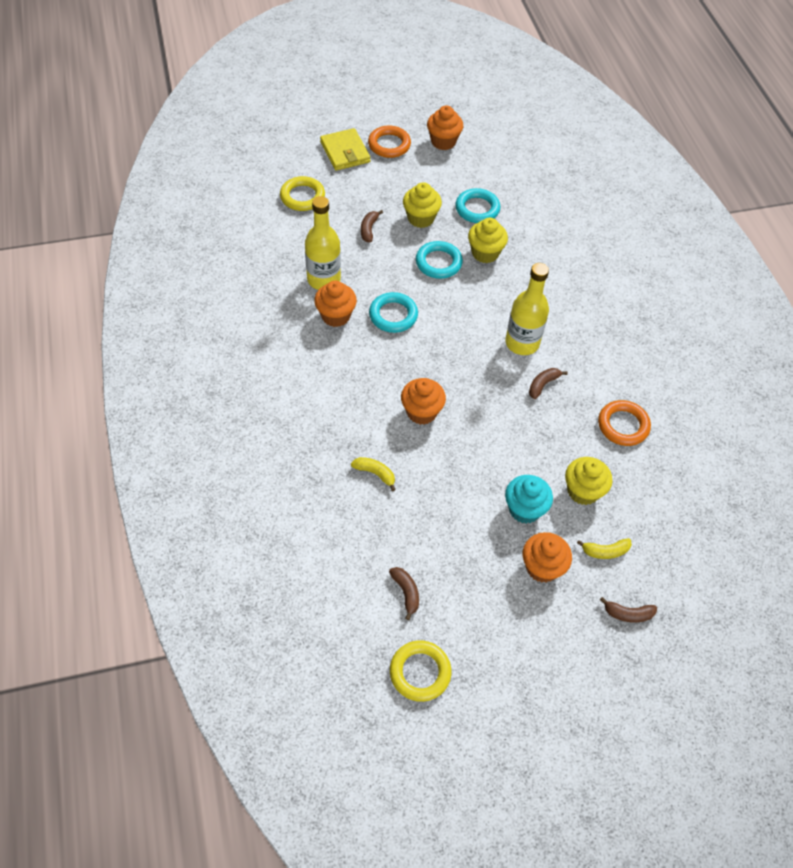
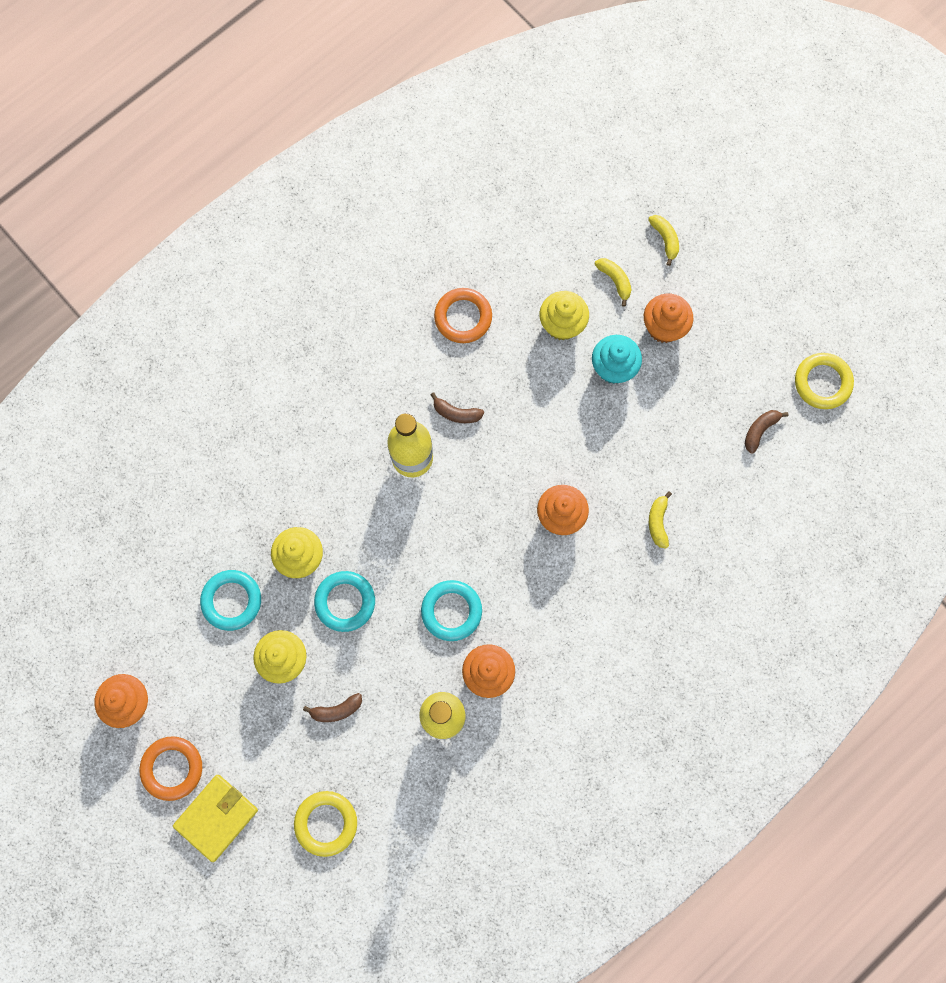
camera: 115 degrees left, 20 degrees up
brown banana [600,597,657,623] -> yellow banana [648,215,679,266]

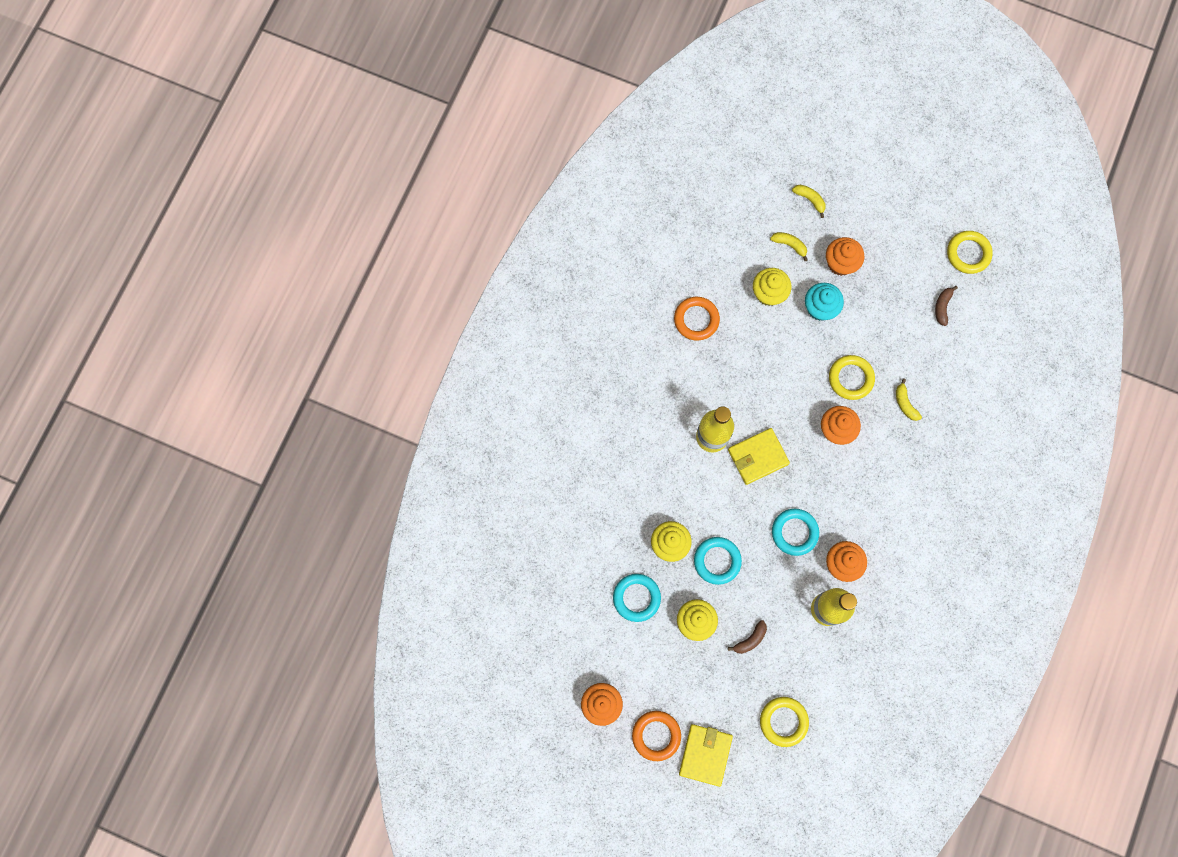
camera: 25 degrees left, 0 degrees up
brown banana [431,393,484,423] -> none
none -> yellow wallet [728,428,790,485]
none -> yellow ring [829,355,875,400]

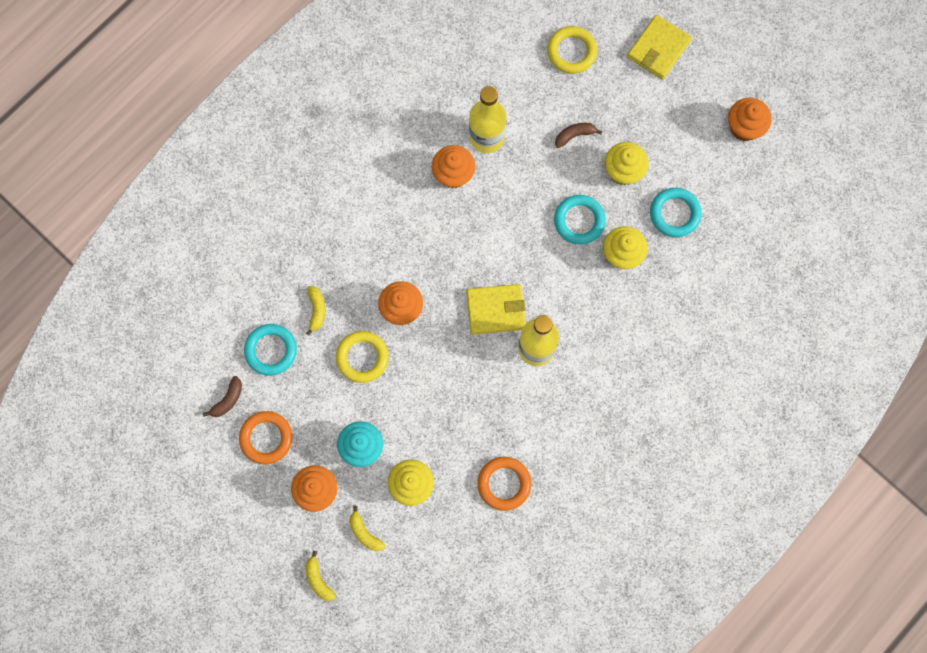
camera: 160 degrees left, 0 degrees up
orange ring [632,711,681,761] -> orange ring moved to [239,411,293,464]
turquoise ring [772,509,819,556] -> turquoise ring moved to [244,324,297,376]
yellow ring [947,231,993,274] -> none

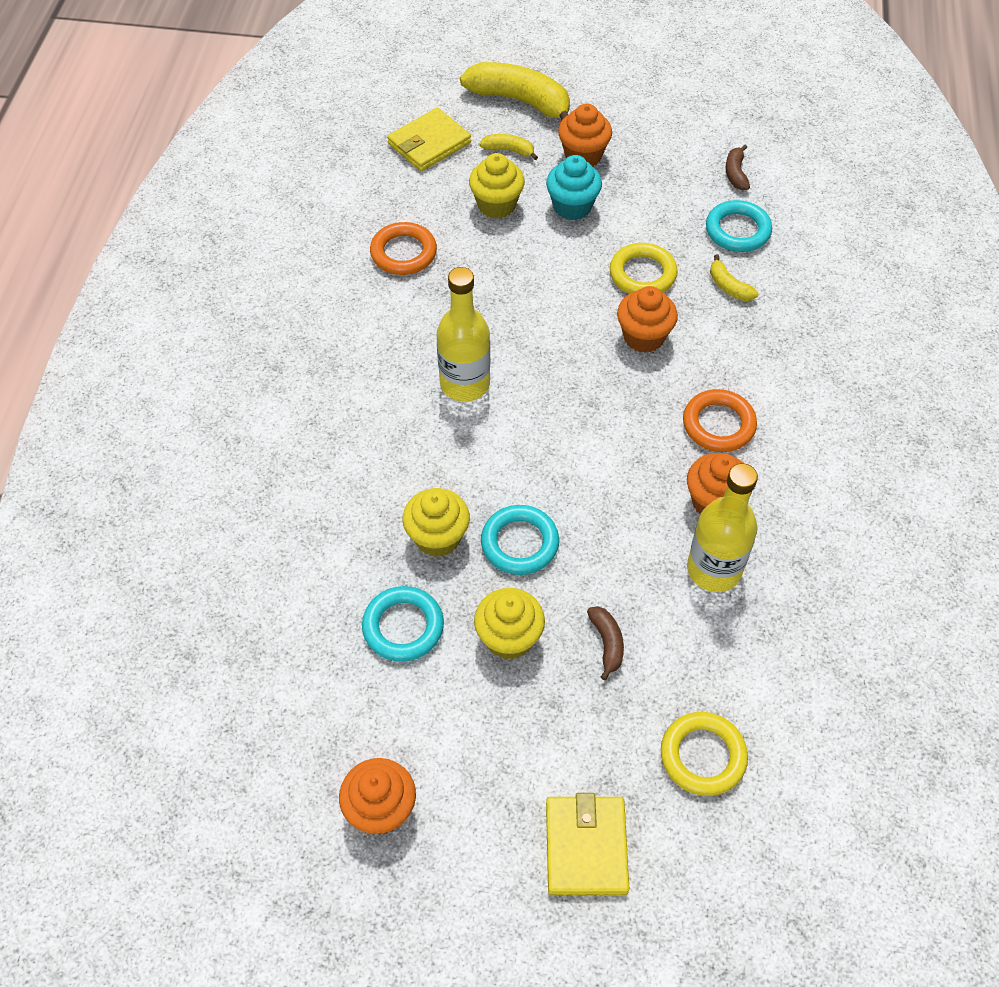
camera: 145 degrees right, 20 degrees down
orange ring [239,411,293,464] -> orange ring moved to [683,389,757,452]
yellow banana [306,551,336,601] -> yellow banana [460,62,570,120], size x2.17
yellow wallet [466,284,526,335] -> yellow wallet moved to [387,108,471,171]
brown banana [555,123,602,148] -> brown banana turned 45 degrees counterclockwise [587,606,624,680]

